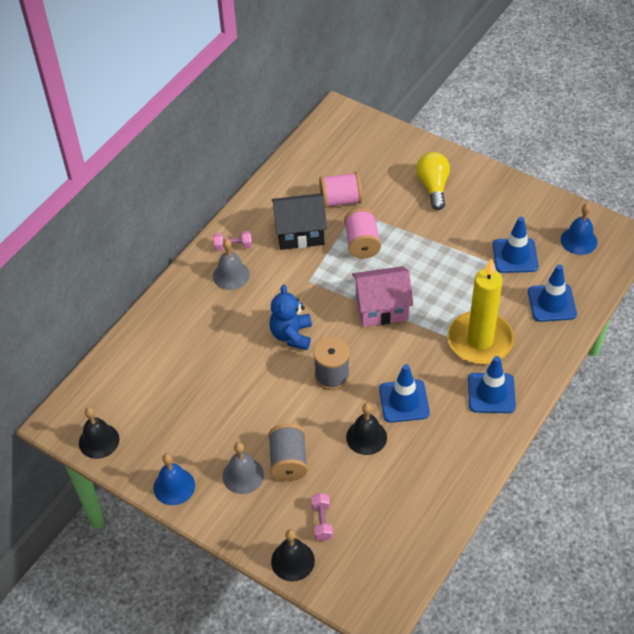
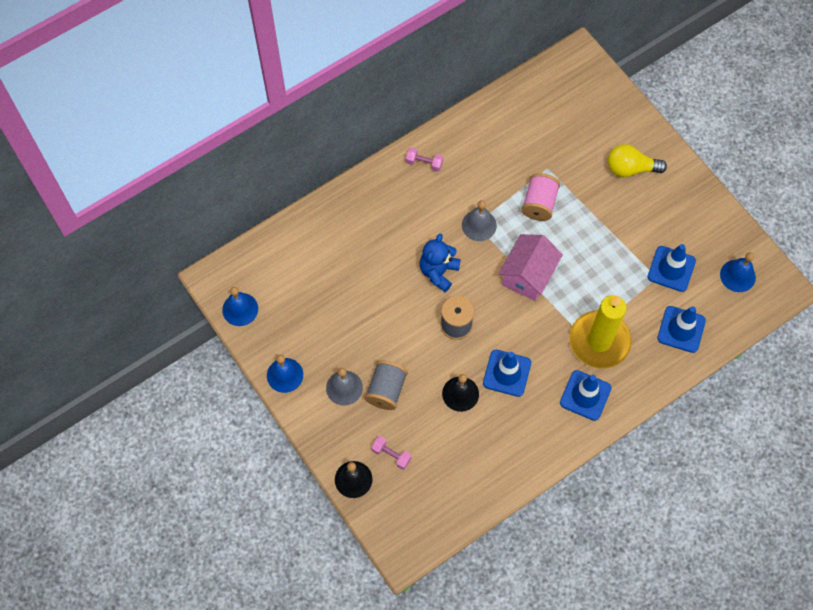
camera: 20 degrees right, 15 degrees up
black bell [79,407,120,459] -> blue bell [222,287,258,326]
grey bell [213,239,250,290] -> grey bell moved to [462,200,497,241]
black house [272,194,327,250] -> none
pink dumbbell [311,493,333,541] -> pink dumbbell turned 75 degrees counterclockwise [371,436,412,470]
pink spool [319,172,362,208] -> none
pink house [352,266,413,327] -> pink house turned 75 degrees counterclockwise [498,234,563,301]
yellow light bulb [416,152,450,210] -> yellow light bulb turned 105 degrees counterclockwise [608,144,667,178]

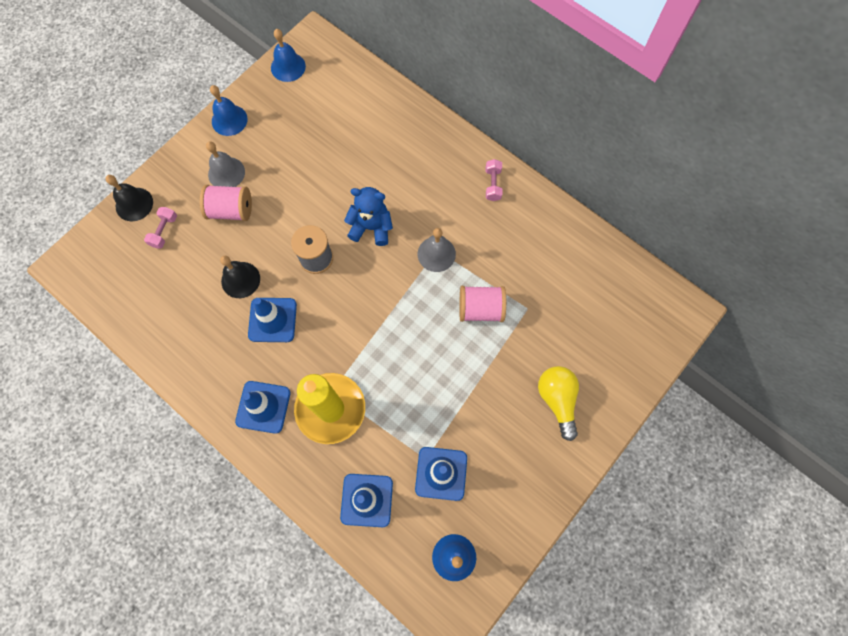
camera: 75 degrees right, 5 degrees up
grey spool [365,360,408,410] -> pink spool [200,185,252,221]
pink house [498,234,563,301] -> none

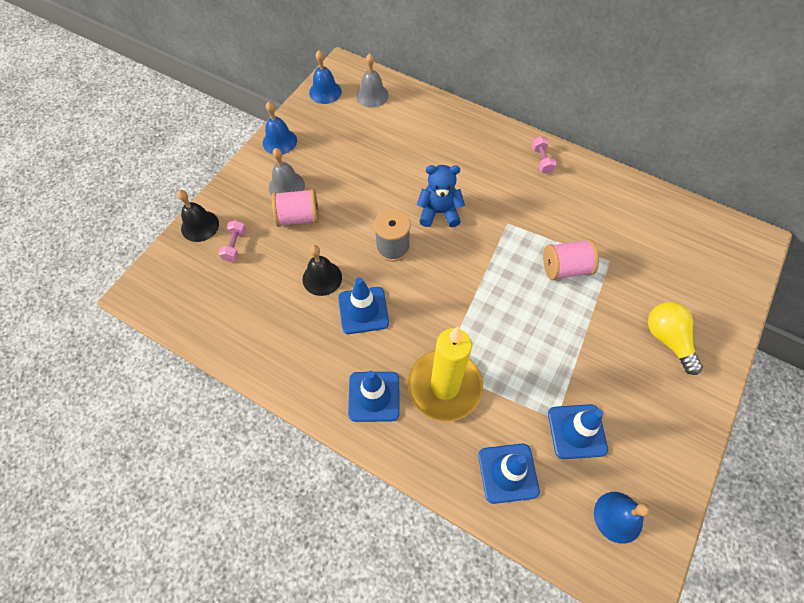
camera: 10 degrees left, 10 degrees down
grey bell [418,228,456,272] -> grey bell moved to [356,53,389,107]

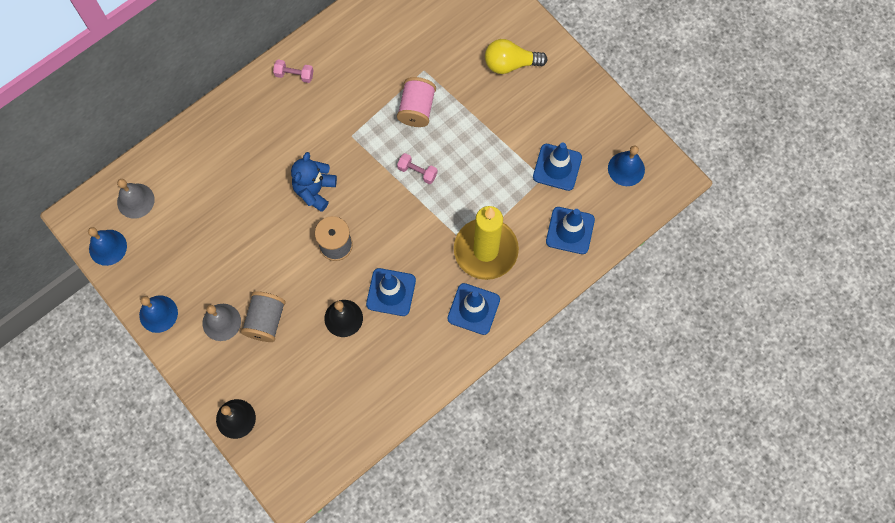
camera: 70 degrees left, 10 degrees up
pink dumbbell [219,220,246,262] -> pink dumbbell moved to [397,153,438,184]
pink spool [272,189,319,227] -> grey spool [241,291,286,342]

